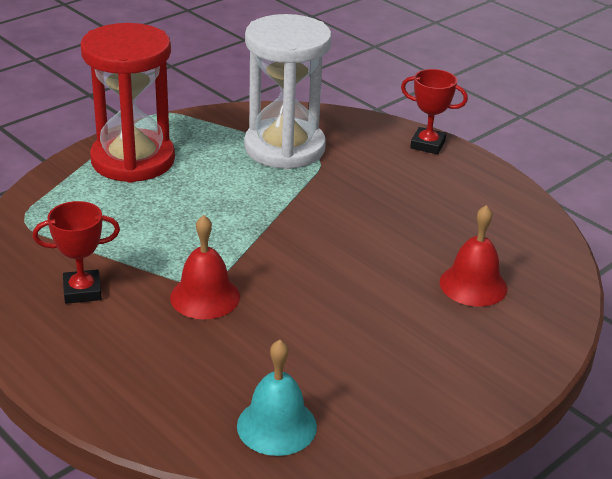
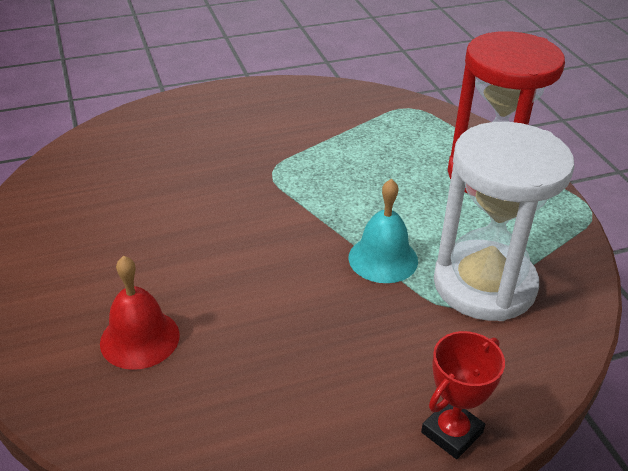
camera: 115 degrees right, 5 degrees up
red trophy [33,201,120,304] -> none
red bell [170,215,240,319] -> none
turquoise bell [237,339,317,456] -> turquoise bell moved to [349,179,418,283]

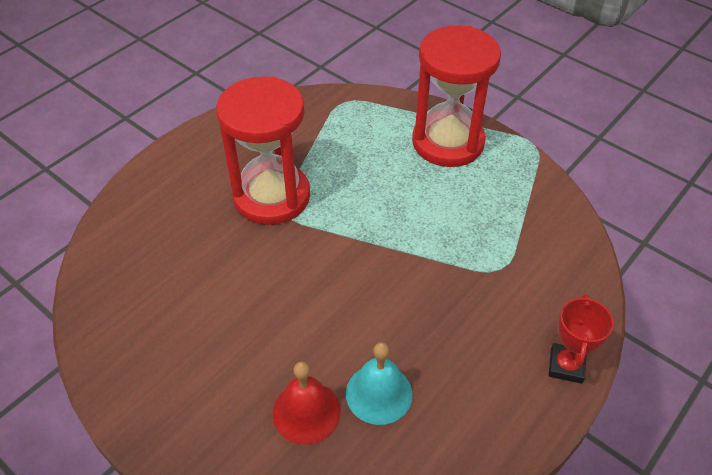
camera: 30 degrees left, 10 degrees up
turquoise bell [349,179,418,283] -> turquoise bell moved to [346,342,413,425]
white hourglass [434,122,575,321] -> none
none -> red hourglass [216,76,310,225]

